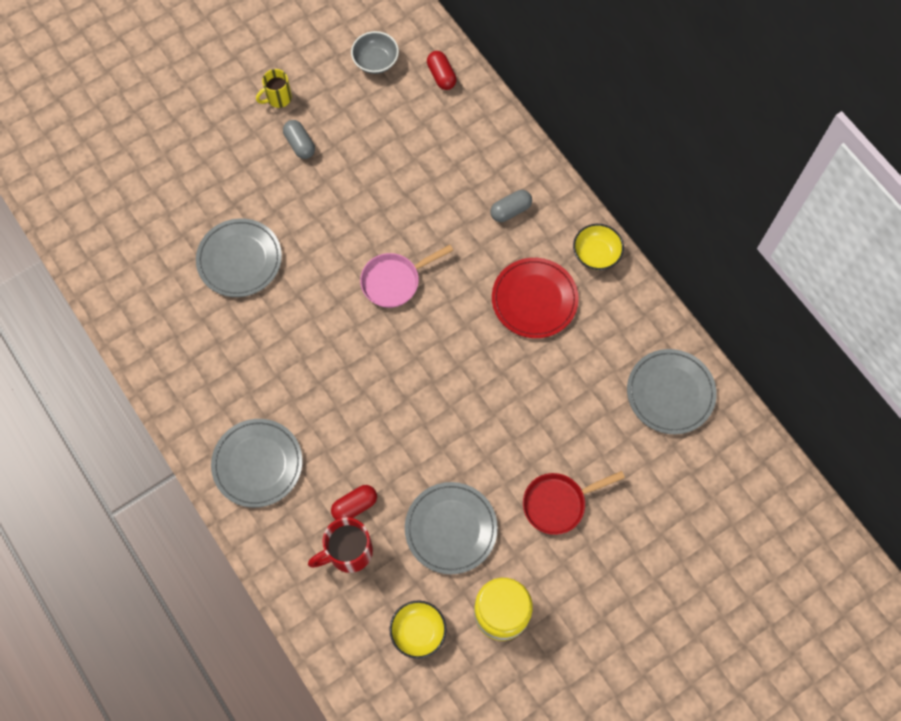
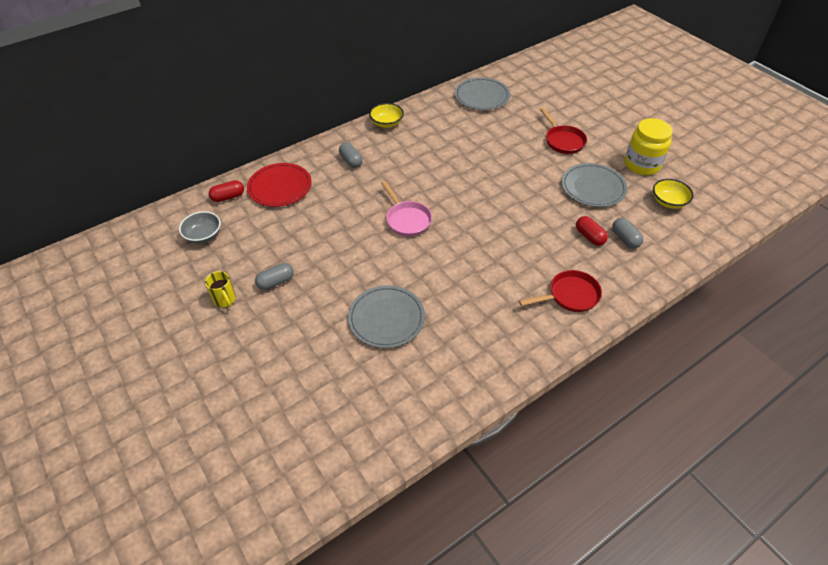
camera: 90 degrees left, 20 degrees down
grey plate [211,419,302,508] -> red pan [519,270,602,312]
red mug [308,517,373,573] -> grey capsule [612,218,643,248]
red plate [492,258,579,338] -> red plate moved to [247,163,312,207]

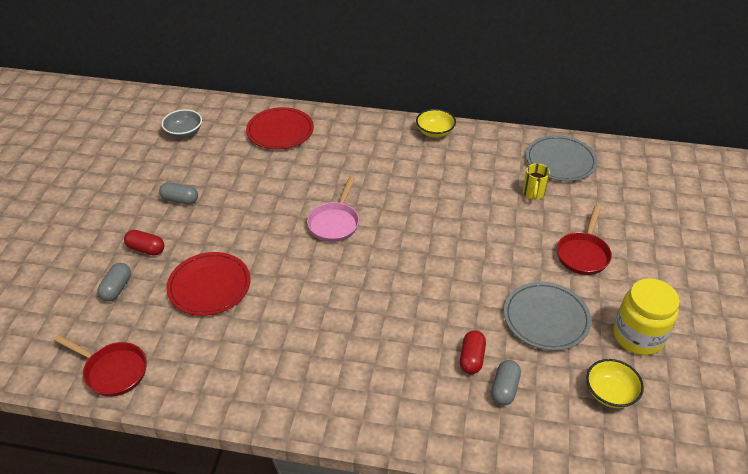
camera: 45 degrees right, 5 degrees down
yellow mug [205,271,236,307] -> yellow mug moved to [523,163,550,200]
red capsule [209,180,244,202] -> red capsule moved to [124,230,164,255]
grey capsule [339,142,363,168] -> grey capsule moved to [97,263,131,301]
grey plate [348,285,425,348] -> red plate [166,252,251,316]
red pan [519,270,602,312] -> red pan moved to [54,335,147,397]

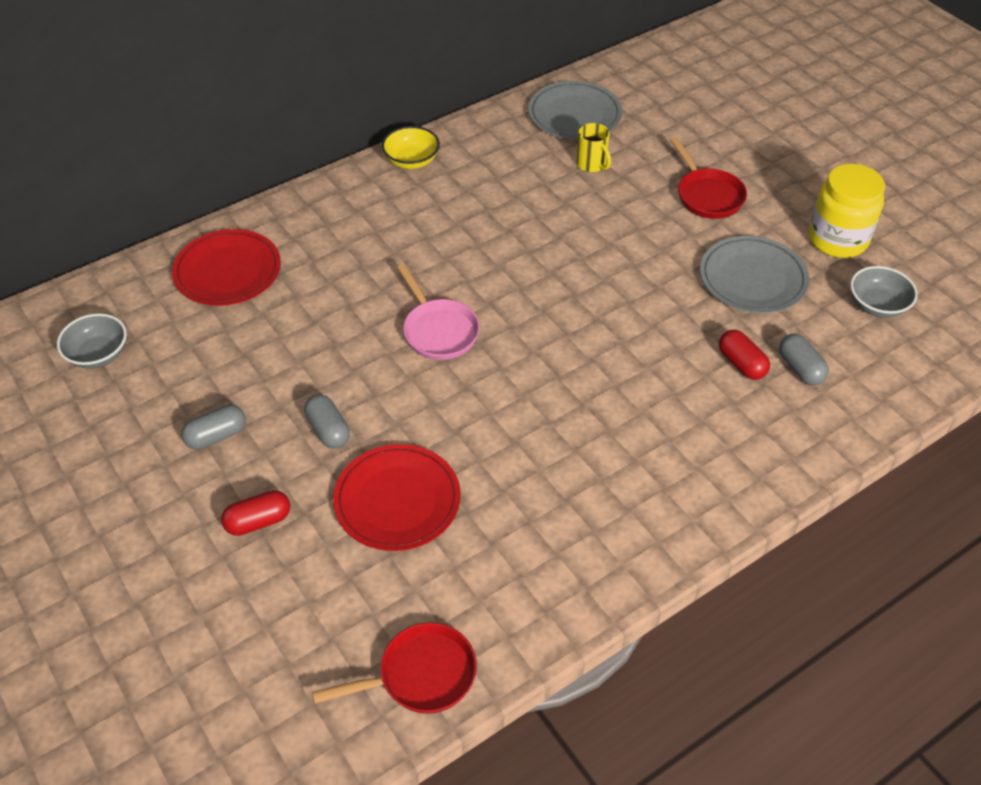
camera: 45 degrees left, 5 degrees up
grey capsule [97,263,131,301] -> grey capsule moved to [304,394,350,448]
yellow bowl [586,359,644,408] -> grey bowl [850,266,918,318]

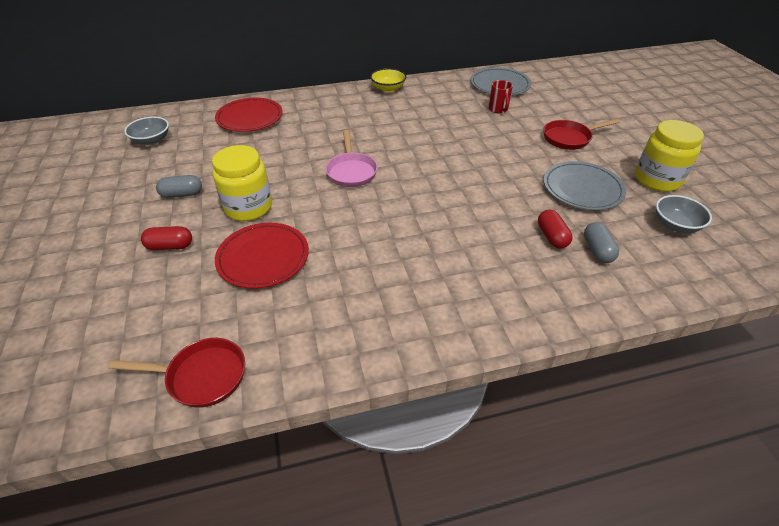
camera: 20 degrees right, 5 degrees down
grey capsule [304,394,350,448] -> yellow jar [212,145,272,221]
yellow mug [577,123,611,172] -> red mug [489,80,513,114]
red pan [670,137,747,219] -> red pan turned 75 degrees clockwise [543,119,620,150]

